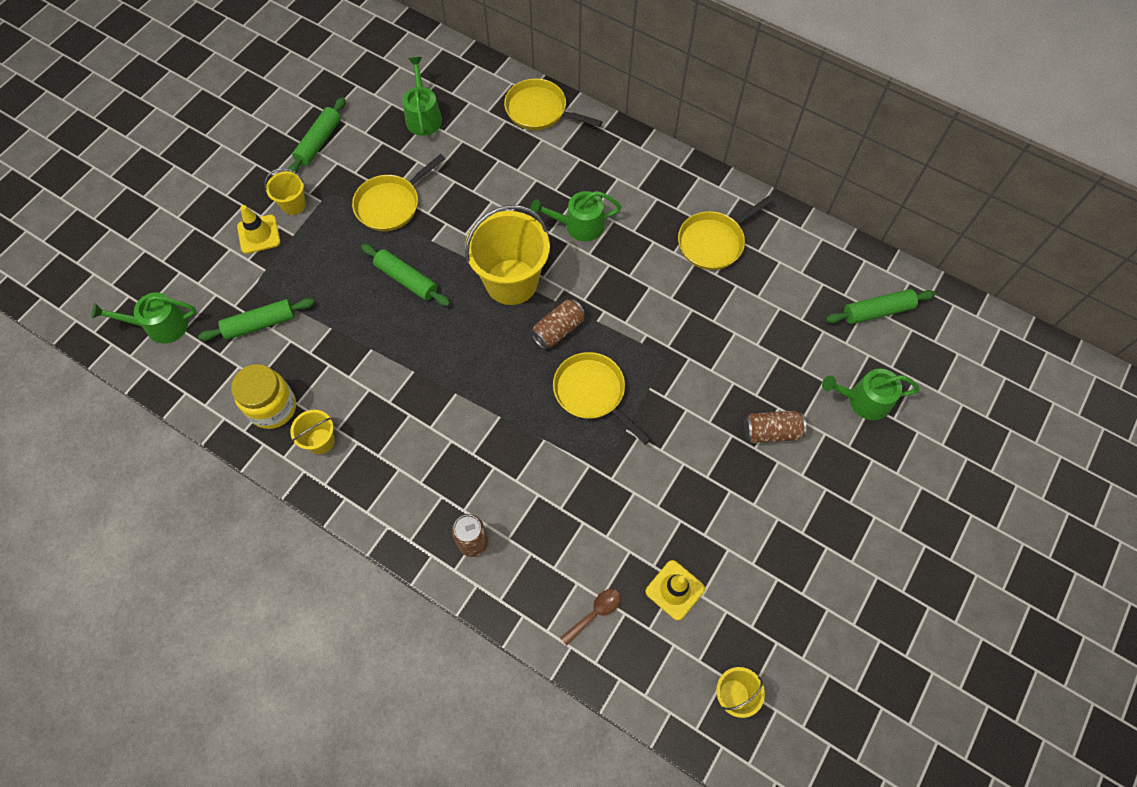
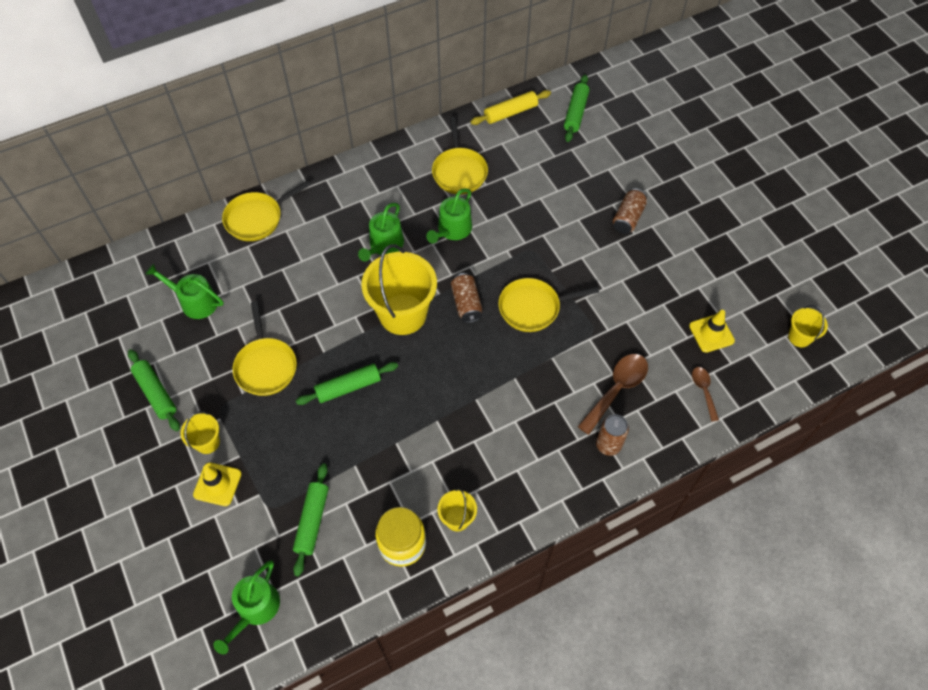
camera: 60 degrees left, 5 degrees down
green watering can [822,369,920,420] -> green watering can moved to [426,188,472,243]
none -> yellow rolling pin [471,90,551,125]
none -> brown spoon [577,354,648,435]

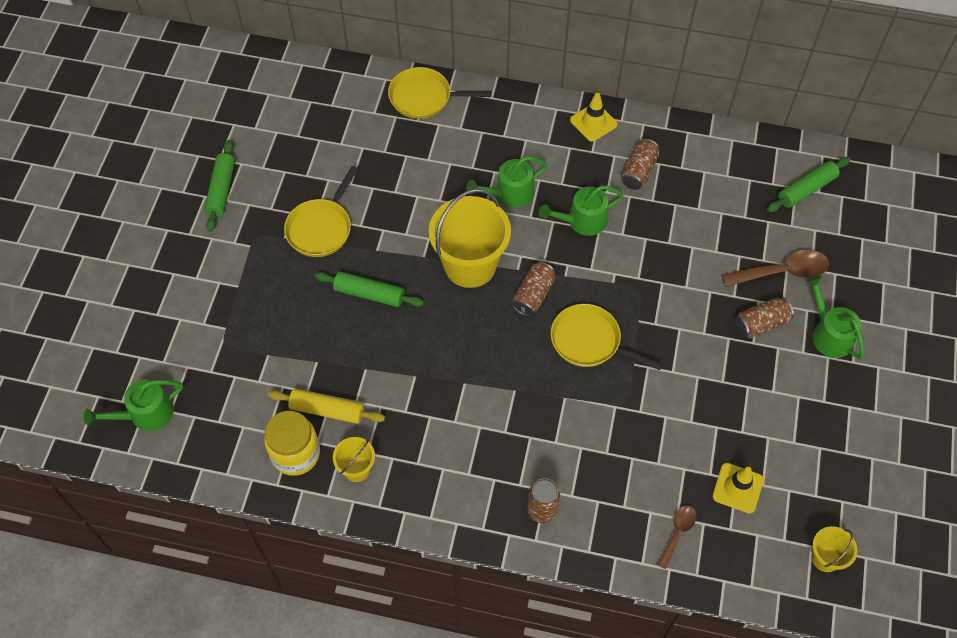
camera: 40 degrees right, 0 degrees up
green watering can [146,263,224,319] -> green watering can moved to [806,275,864,360]
yellow bucket [181,411,220,454] -> none
yellow traffic cone [193,463,241,506] -> yellow traffic cone moved to [570,93,617,142]
green rolling pin [293,463,329,576] -> none
yellow pan [432,117,488,194] -> brown can [621,139,659,190]
yellow rolling pin [471,90,551,125] -> yellow rolling pin moved to [268,389,385,424]
brown spoon [577,354,648,435] -> brown spoon moved to [721,250,829,287]

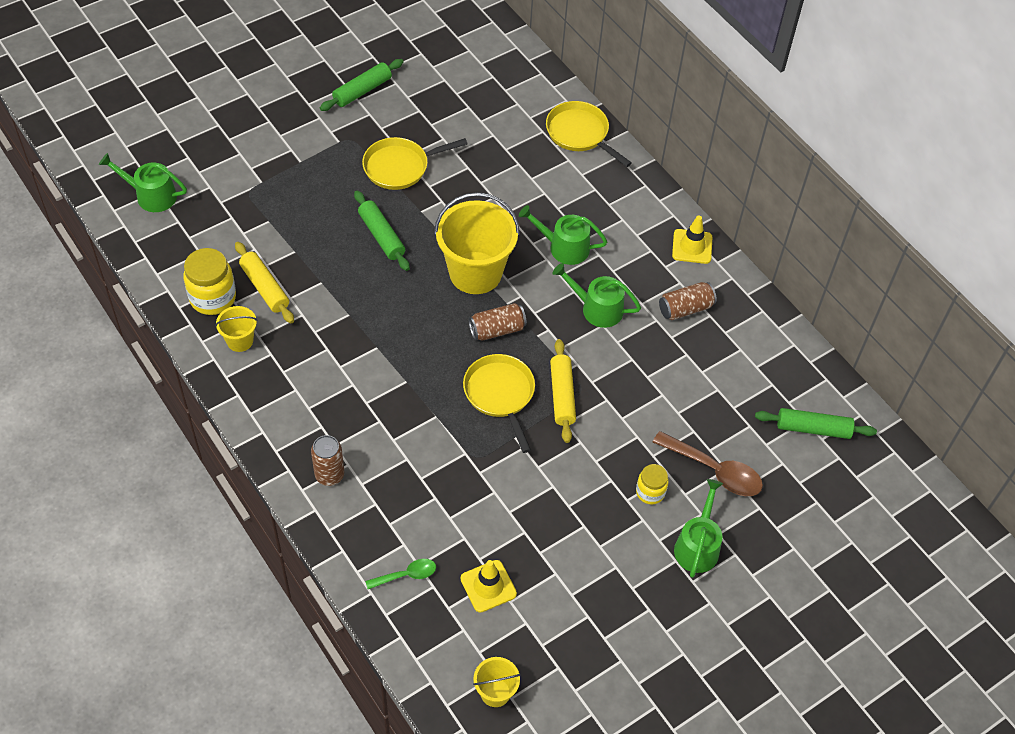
camera: 40 degrees right, 5 degrees down
brown spoon [657,505,696,569] -> green spoon [365,559,436,589]
brown can [735,297,794,338] -> yellow jar [636,464,669,504]
none -> yellow rolling pin [550,339,576,443]

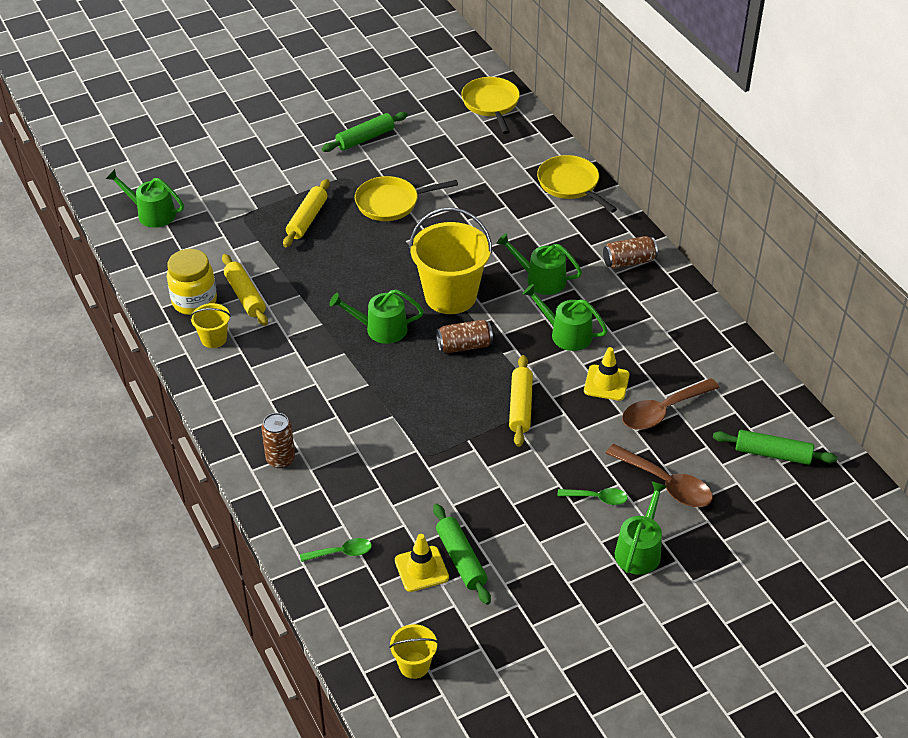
camera: 10 degrees right, 10 degrees down
green rolling pin [354,191,410,271] -> green rolling pin moved to [433,504,491,605]
yellow pan [463,354,535,453] -> yellow pan moved to [461,77,520,134]
yellow jar [636,464,669,504] -> green spoon [557,488,628,505]
brown can [659,282,717,320] -> brown can moved to [603,236,658,269]
yellow traffic cone [672,215,712,264] -> yellow traffic cone moved to [584,347,630,401]
none -> yellow rolling pin [283,179,330,247]
none -> green watering can [329,289,424,344]
none -> brown spoon [622,378,720,430]

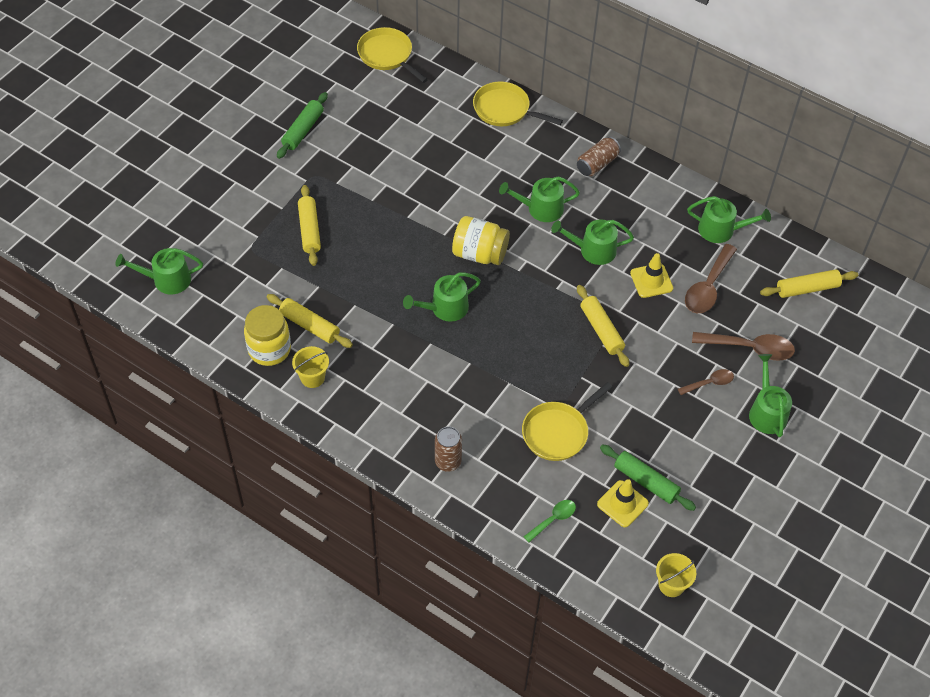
camera: 30 degrees left, 10 degrees up
yellow pan [355,176,458,221] -> yellow pan moved to [522,382,612,461]
yellow bucket [409,207,492,314] -> yellow jar [452,216,510,265]
brown can [436,319,493,353] -> none
green spoon [557,488,628,505] -> brown spoon [678,369,734,395]
green rolling pin [713,430,838,465] -> yellow rolling pin [760,269,858,298]
none -> green watering can [687,196,771,243]

